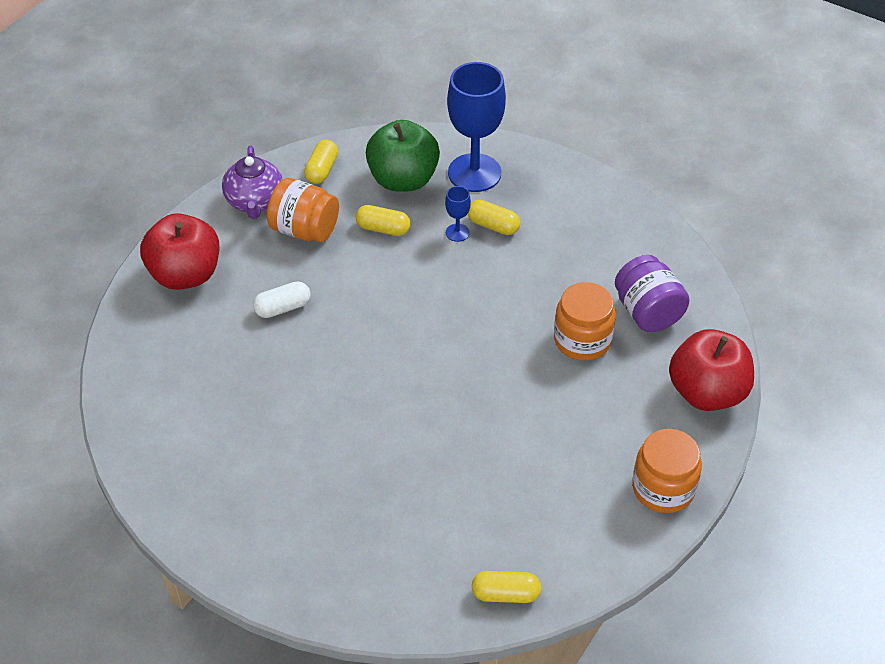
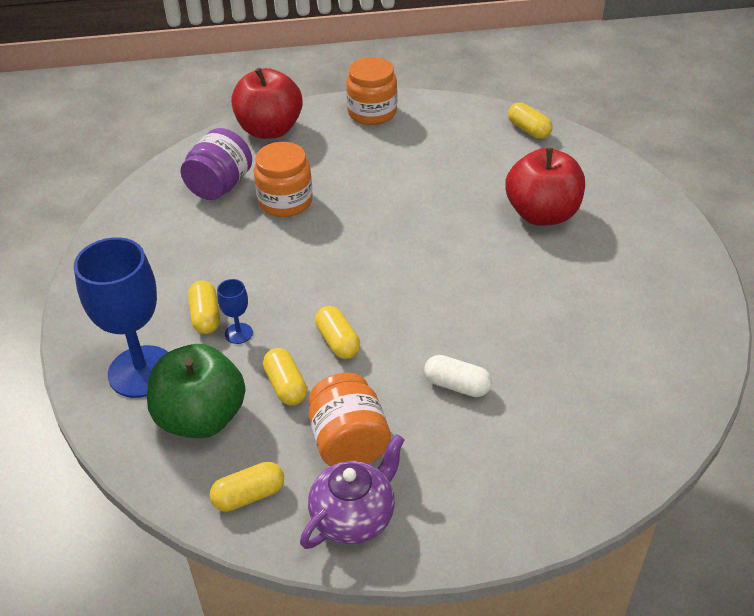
camera: 130 degrees left, 5 degrees down
red apple [140,213,219,290] -> red apple moved to [505,148,585,226]
none -> yellow capsule [315,306,360,359]

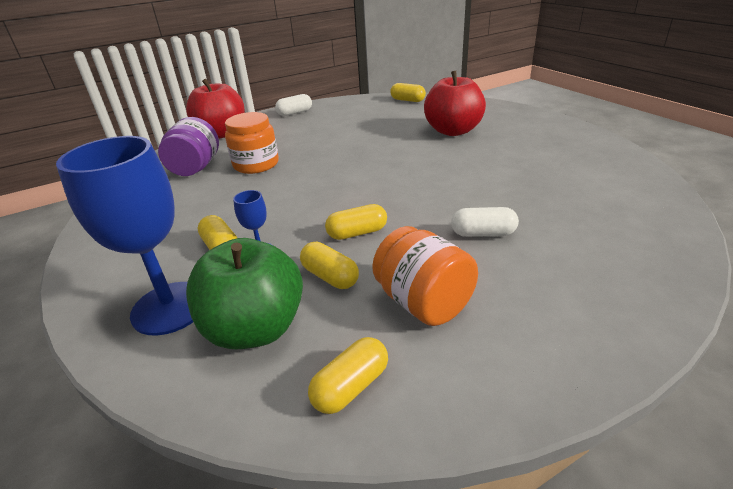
camera: 20 degrees left, 10 degrees down
purple teapot [300,434,405,549] -> none
yellow capsule [315,306,360,359] -> yellow capsule turned 60 degrees counterclockwise [325,204,387,240]
orange jar [346,57,397,125] -> white capsule [275,94,312,116]

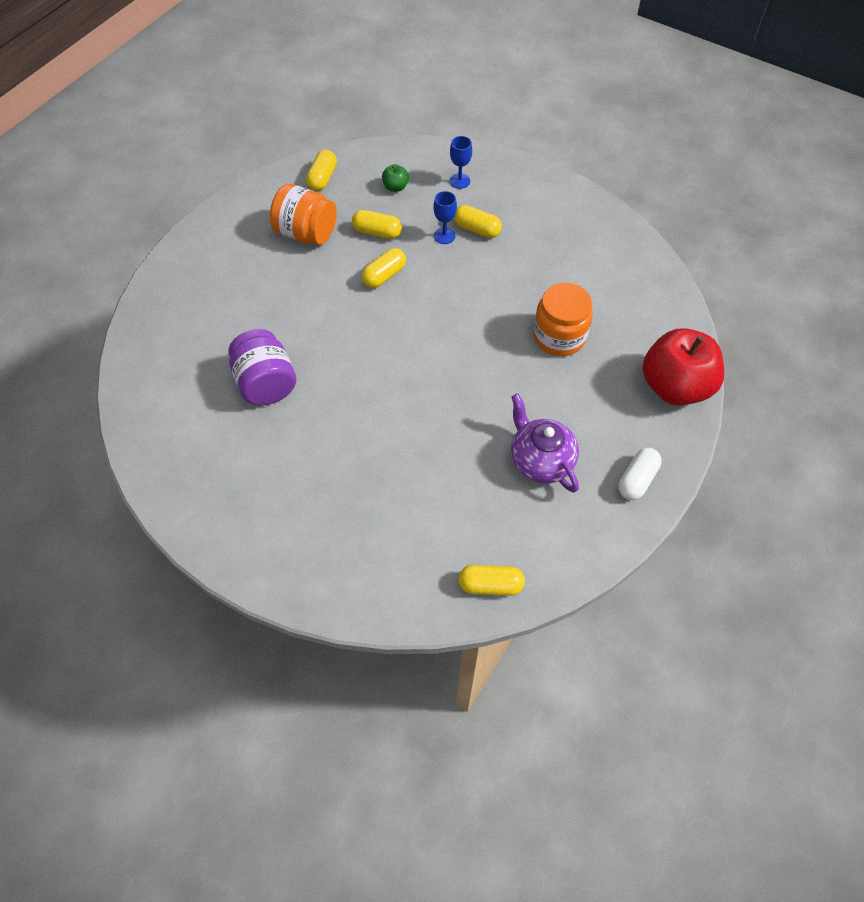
camera: 150 degrees right, 25 degrees up
blue goblet [56,136,193,336] -> blue goblet [450,136,472,189], size x0.43
purple jar [158,117,219,176] -> purple jar moved to [228,329,296,405]
green apple [186,238,303,349] -> green apple [382,164,409,192], size x0.41
red apple [424,71,486,136] -> none
white capsule [451,207,519,237] -> none
none -> purple teapot [511,394,579,493]

